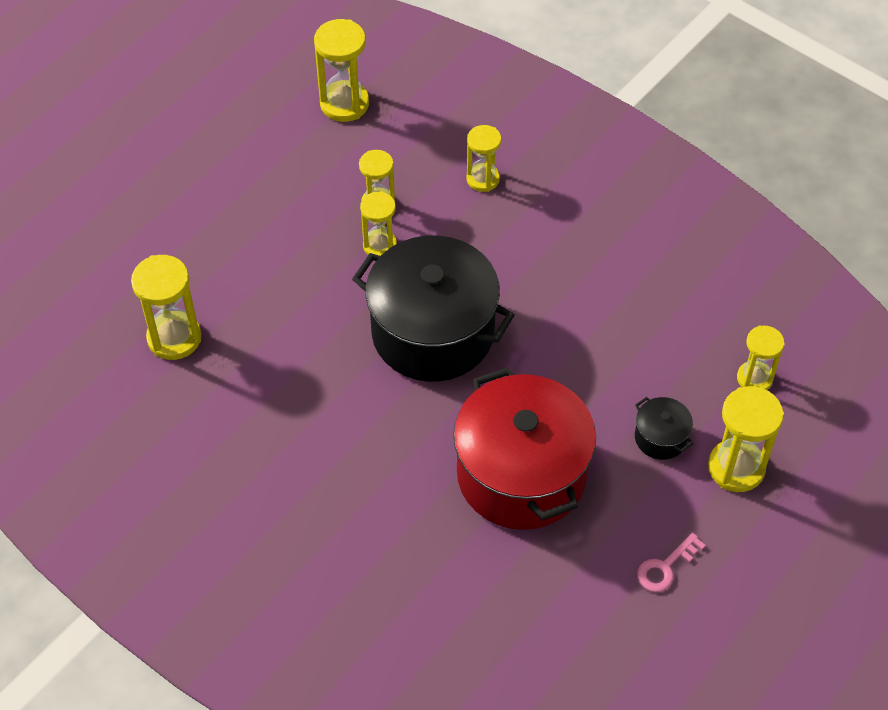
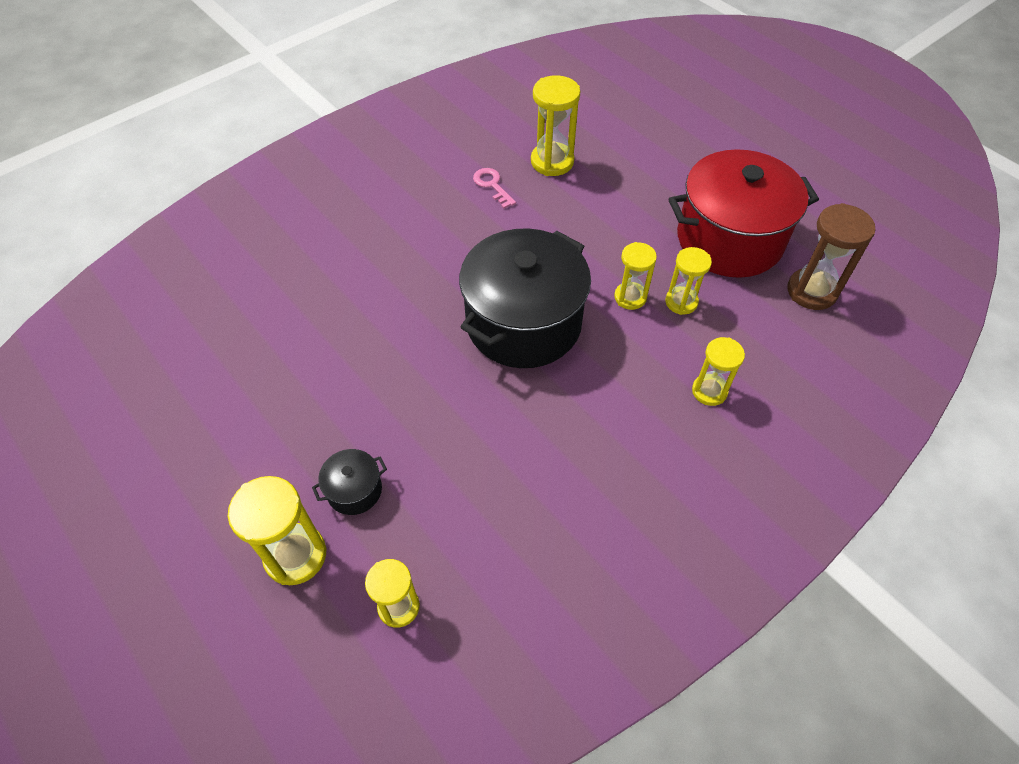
camera: 100 degrees right, 0 degrees up
yellow hourglass [314,19,369,122] -> brown hourglass [787,203,875,310]
red pot [453,367,596,530] -> red pot moved to [669,149,819,278]
pink key [637,533,706,592] -> pink key moved to [473,168,516,209]

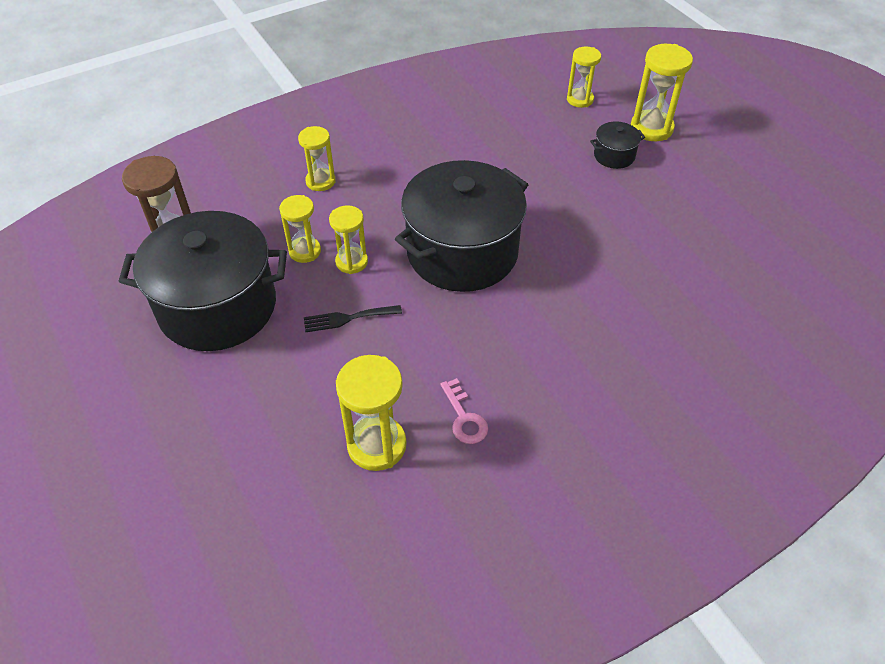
camera: 170 degrees left, 5 degrees down
red pot [669,149,819,278] -> black pot [119,211,287,351]
none -> black fork [304,305,402,332]

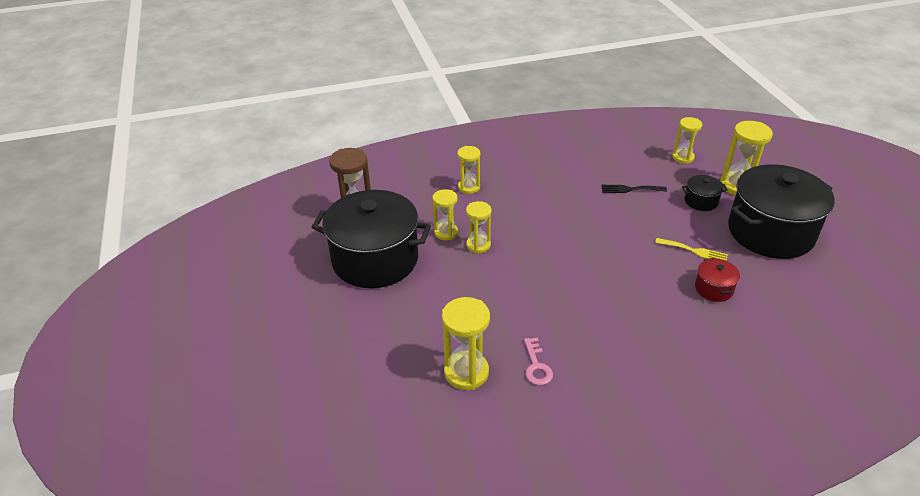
camera: 15 degrees right, 10 degrees down
black fork [304,305,402,332] -> black fork moved to [601,185,667,193]
black pot [395,160,529,292] -> black pot moved to [728,164,835,259]
none -> yellow fork [655,238,728,261]
none -> red pot [695,258,740,302]

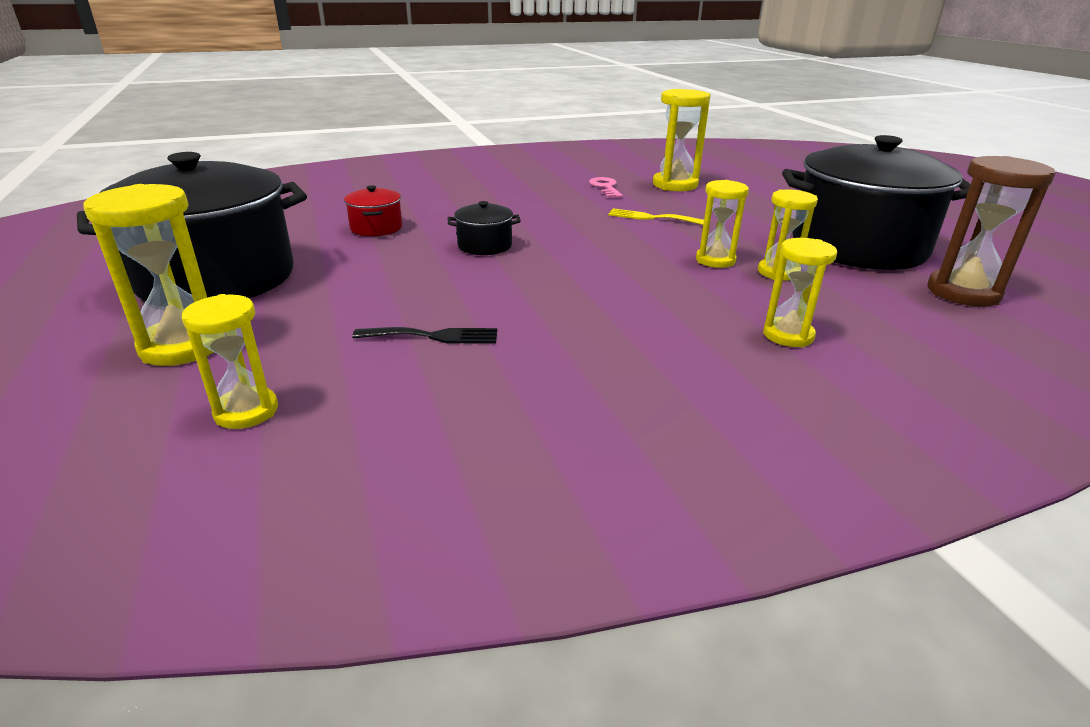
camera: 175 degrees right, 10 degrees down
yellow fork [655,238,728,261] -> yellow fork moved to [608,208,704,225]
black pot [682,175,727,211] -> black pot moved to [448,201,521,255]

